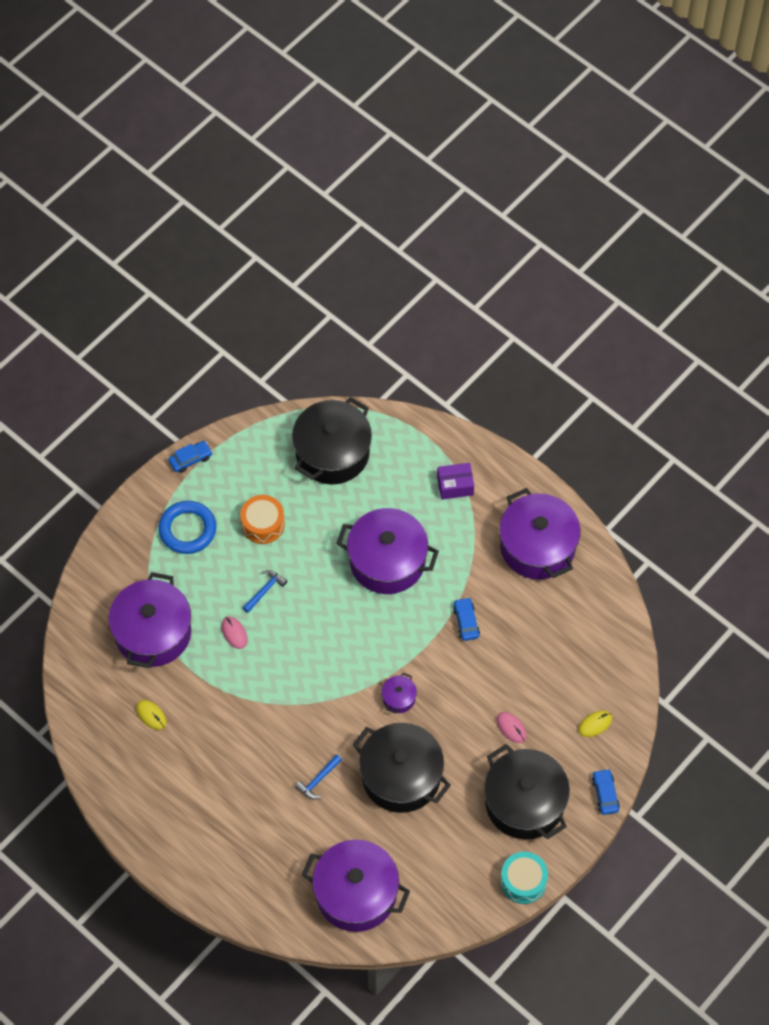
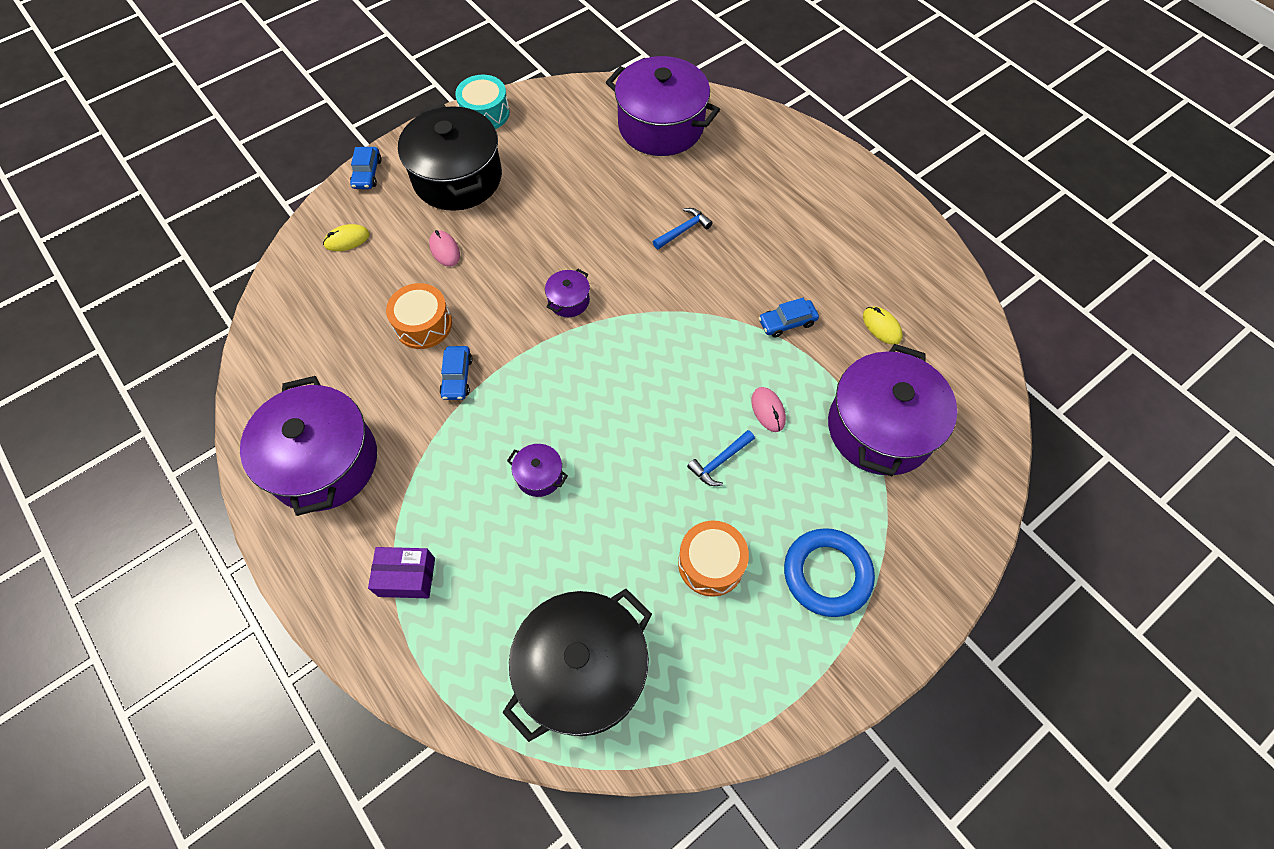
camera: 170 degrees left, 0 degrees up
blue car [168,441,213,473] -> blue car moved to [759,298,819,337]
purple pot [336,508,439,594] -> purple pot [507,444,568,497], size x0.43
black pot [352,723,451,813] -> none
none -> orange drum [386,283,452,349]

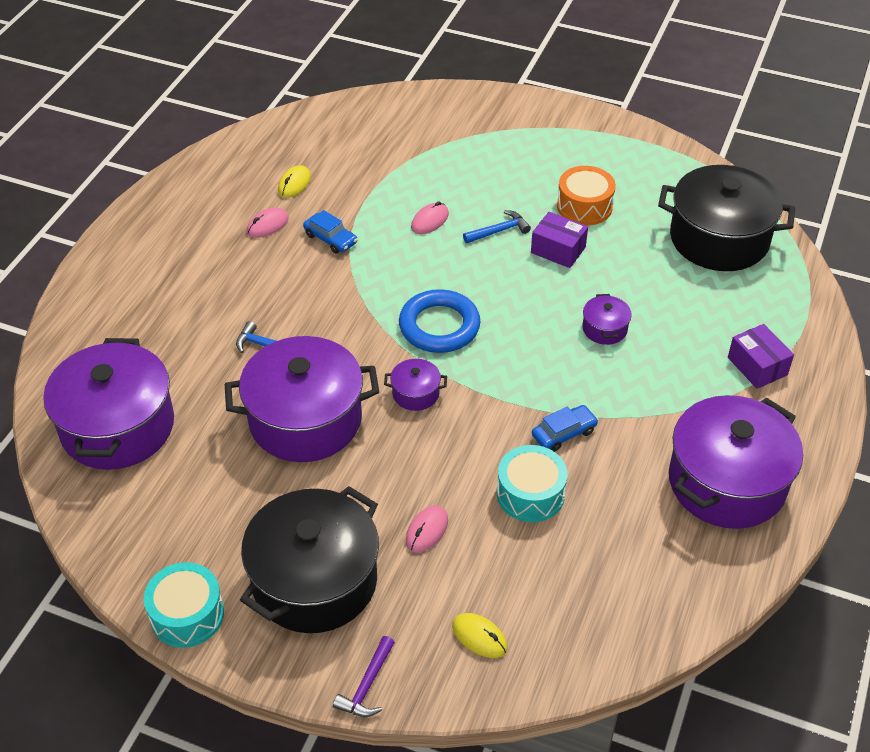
camera: 120 degrees left, 15 degrees down
blue car [350,147,382,189] -> purple hammer [333,636,395,717]
orange drum [386,283,452,349] -> turquoise drum [497,445,567,522]
blue hammer [687,430,755,486] -> blue hammer turned 45 degrees counterclockwise [463,210,531,243]
blue ring [784,528,875,617] -> blue ring moved to [399,289,481,353]
purple pot [828,344,957,476] -> purple pot moved to [225,336,379,462]
none -> pink mouse [247,208,289,238]
none -> purple box [531,212,588,268]

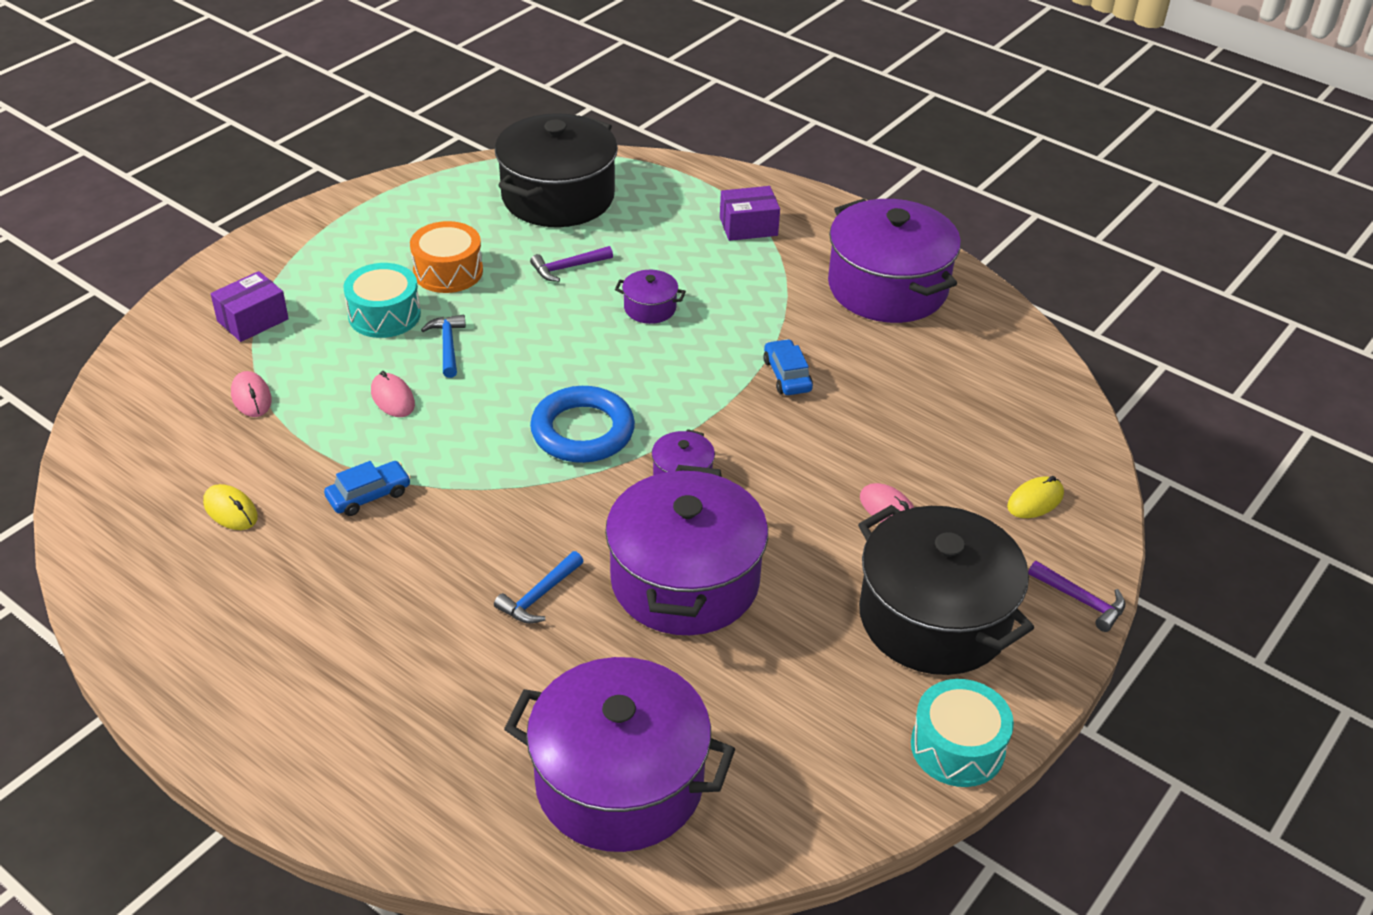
camera: 75 degrees left, 5 degrees down
pink mouse [247,208,289,238] -> pink mouse moved to [231,371,272,417]
turquoise drum [497,445,567,522] -> turquoise drum moved to [343,263,421,338]
purple box [531,212,588,268] -> purple box moved to [211,271,289,342]
none -> purple hammer [530,246,613,282]

